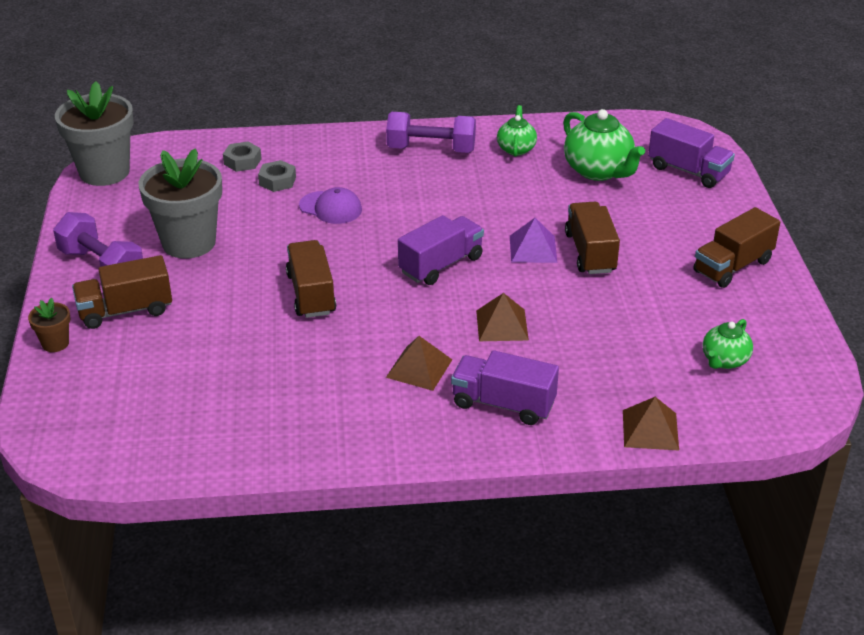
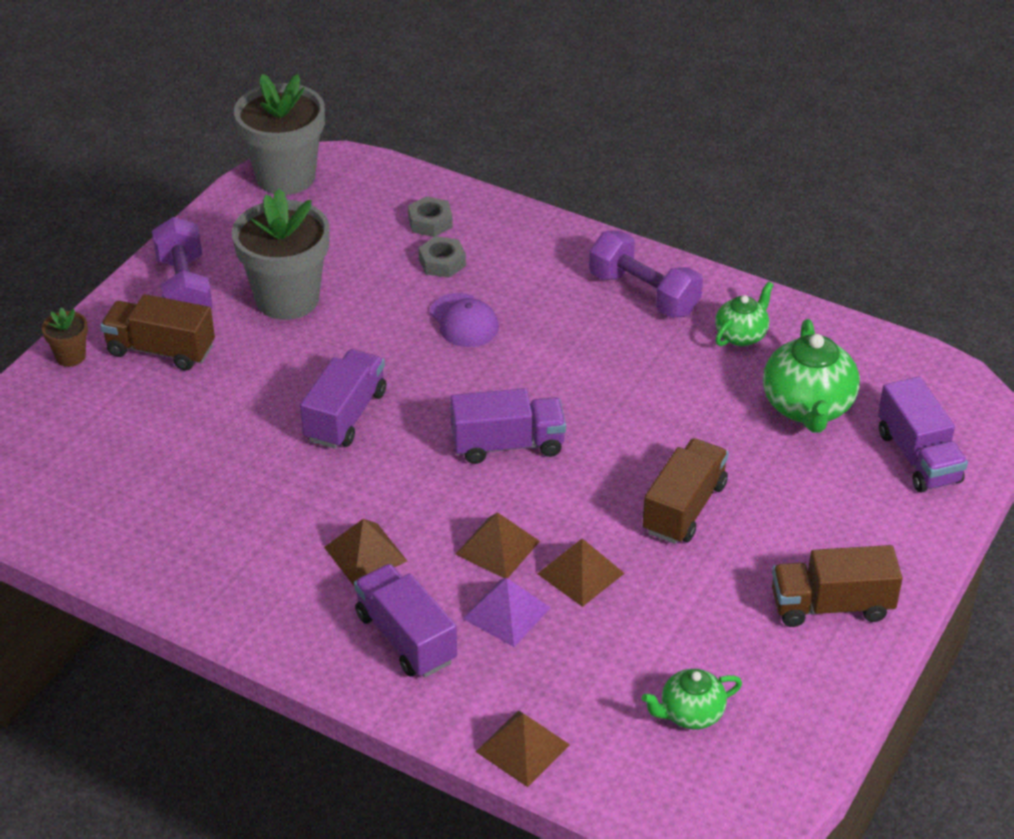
camera: 35 degrees right, 5 degrees up
brown truck [286,240,336,318] -> purple truck [300,349,386,449]
purple pyramid [510,218,557,263] -> purple pyramid moved to [463,578,551,647]
none -> brown pyramid [537,538,625,607]

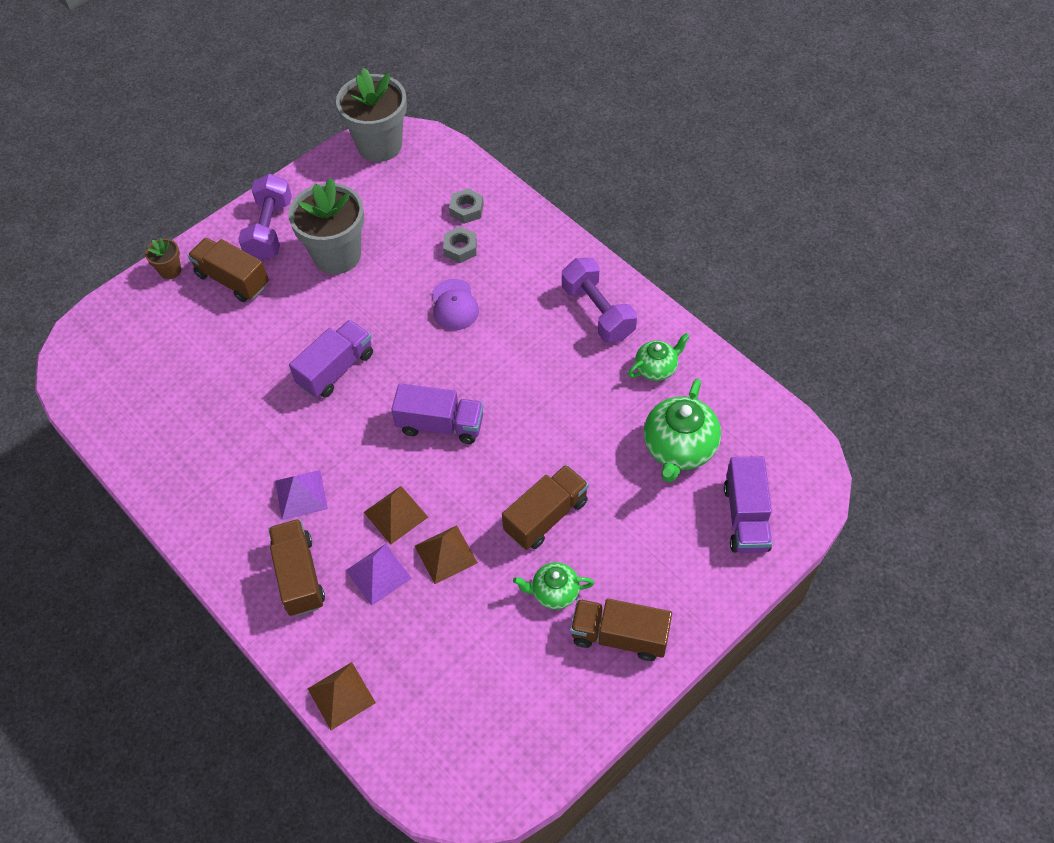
camera: 20 degrees right, 15 degrees up
brown pyramid [324,519,407,586] -> purple pyramid [275,470,328,520]
purple truck [354,564,457,678] -> brown truck [268,519,325,616]
green teapot [642,669,742,729] -> green teapot moved to [513,562,594,609]

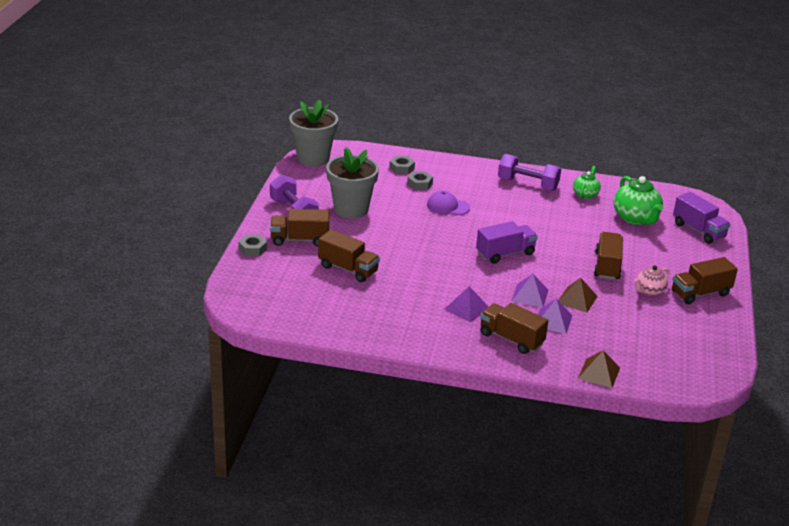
camera: 40 degrees left, 25 degrees down
brown flower pot [145,238,181,279] -> grey nut [239,235,267,256]
purple truck [289,320,373,398] -> none
brown pyramid [364,486,428,545] -> purple pyramid [511,274,548,307]
purple cap [433,279,479,330] -> purple cap turned 150 degrees clockwise [427,191,470,215]
green teapot [513,562,594,609] -> pink teapot [634,265,669,296]
none -> brown truck [318,230,380,282]

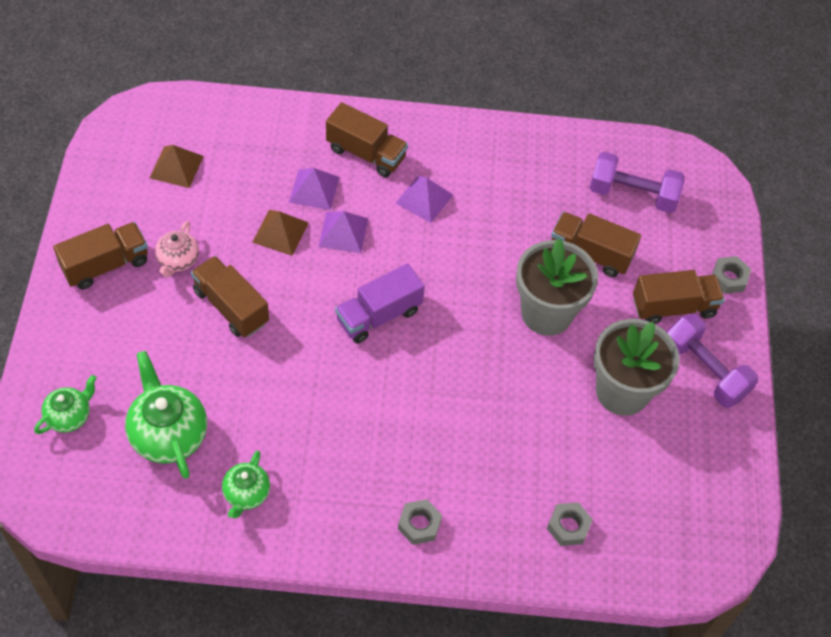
camera: 170 degrees right, 25 degrees up
grey flower pot [289,100,338,167] -> grey flower pot moved to [516,239,598,336]
grey nut [407,171,433,190] -> grey nut moved to [398,499,442,545]
purple cap [427,191,470,215] -> none
purple dumbbell [498,154,561,191] -> purple dumbbell moved to [590,152,685,213]
brown pyramid [578,350,620,388] -> brown pyramid moved to [150,145,204,188]
brown truck [594,232,623,280] -> brown truck turned 135 degrees clockwise [191,256,269,337]
pink teapot [634,265,669,296] -> pink teapot turned 150 degrees clockwise [155,221,199,278]
purple truck [673,192,731,244] -> green teapot [34,375,97,434]

